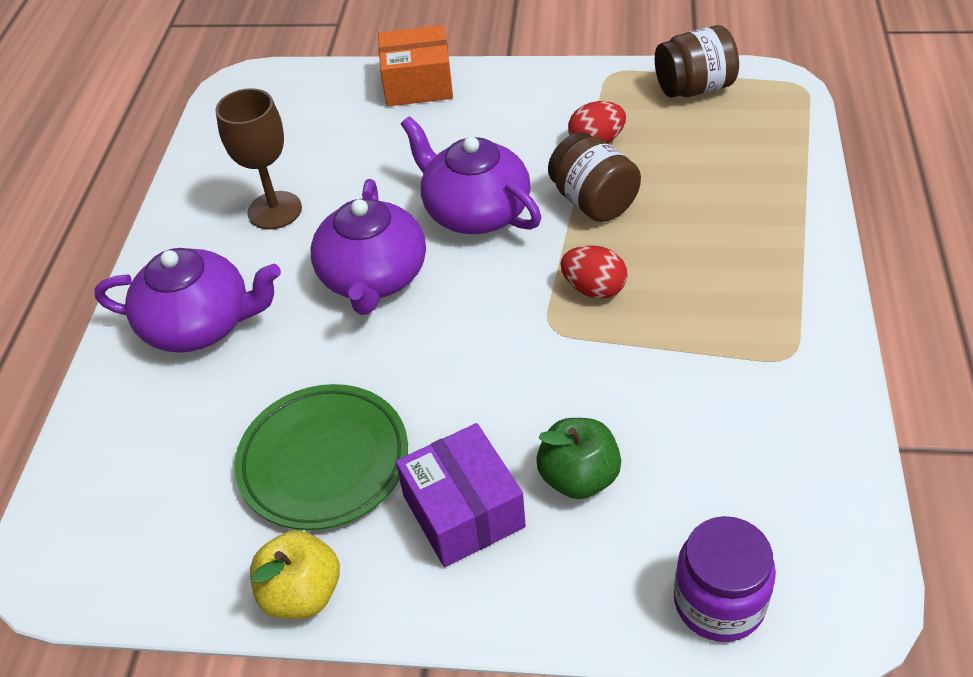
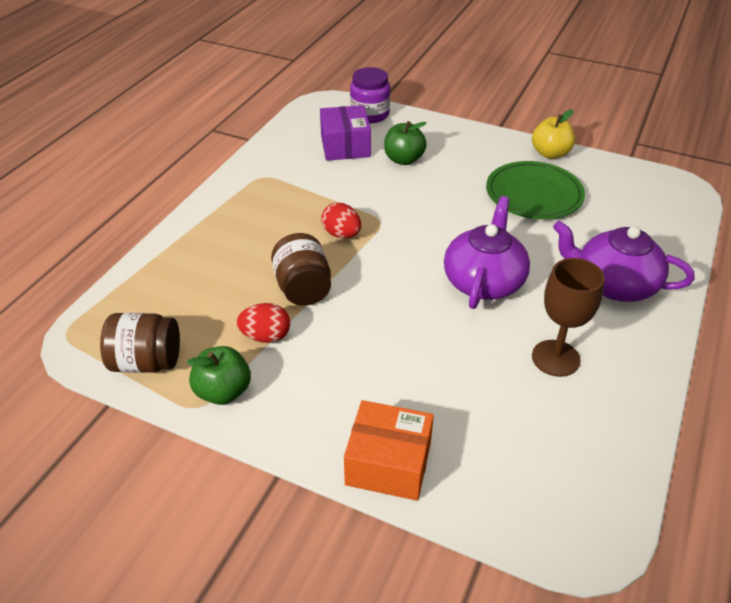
camera: 165 degrees left, 5 degrees down
purple box [396,423,526,567] -> purple box moved to [320,105,371,161]
purple teapot [401,116,541,234] -> none
none -> green apple [187,346,251,405]

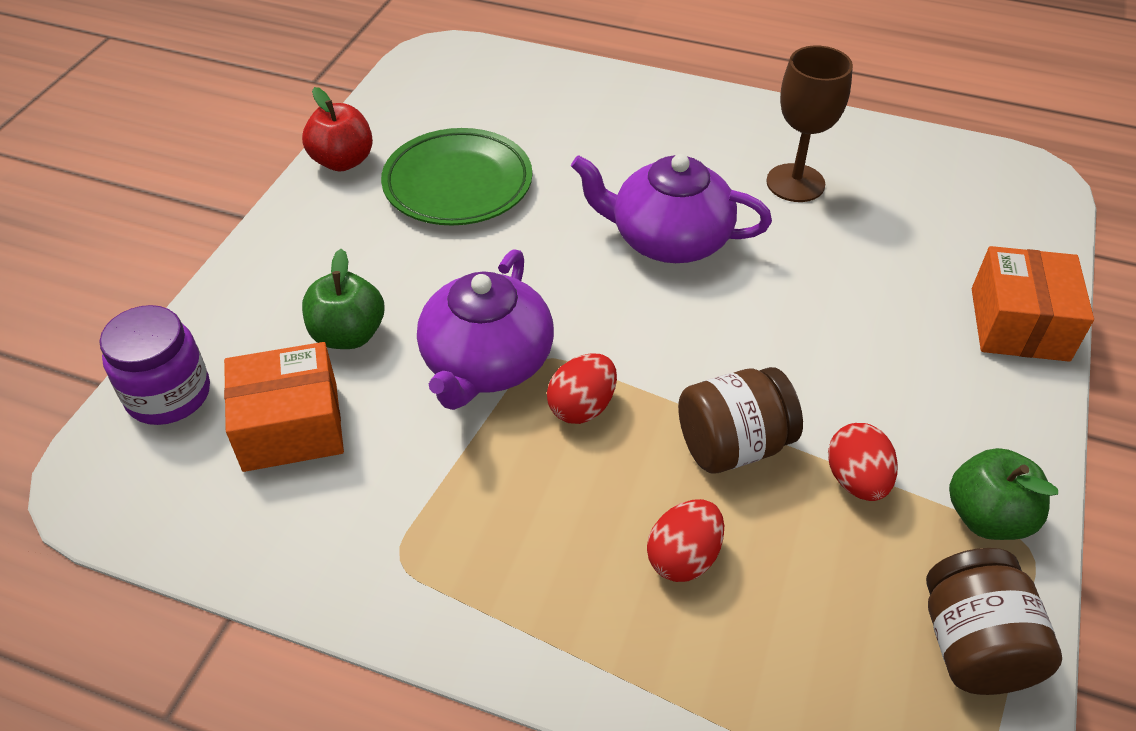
camera: 95 degrees left, 5 degrees up
purple box [320,105,371,161] -> orange box [224,342,344,472]
yellow apple [532,110,575,159] -> red apple [302,87,373,172]
purple teapot [553,221,694,302] -> purple teapot moved to [417,249,554,410]
none -> red egg [647,499,724,582]

